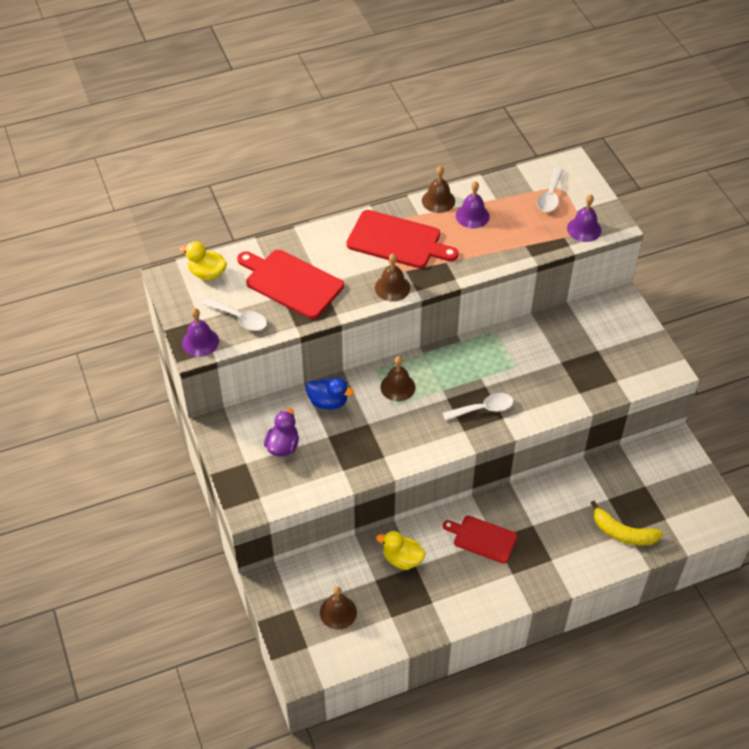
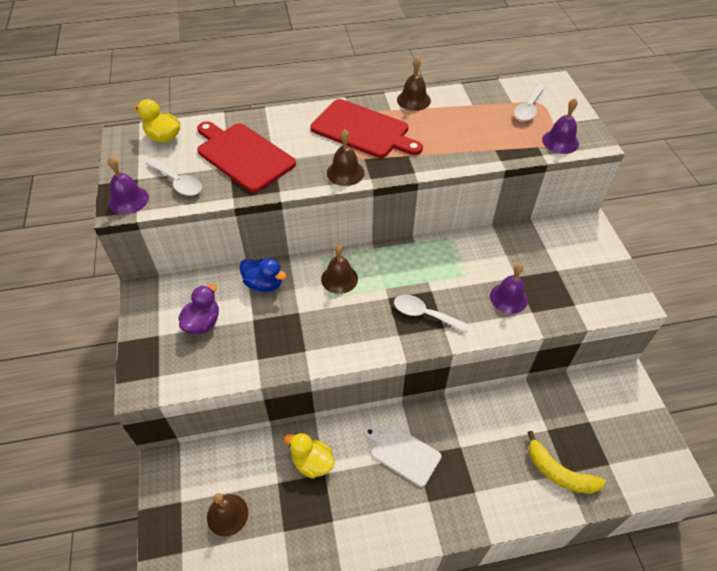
camera: 10 degrees right, 0 degrees up
white spoon [443,393,514,421] -> white spoon turned 150 degrees counterclockwise [394,295,470,333]
red cutting board [443,516,517,564] -> white cutting board [364,425,442,487]
purple bell [456,181,490,228] -> purple bell moved to [490,264,528,314]

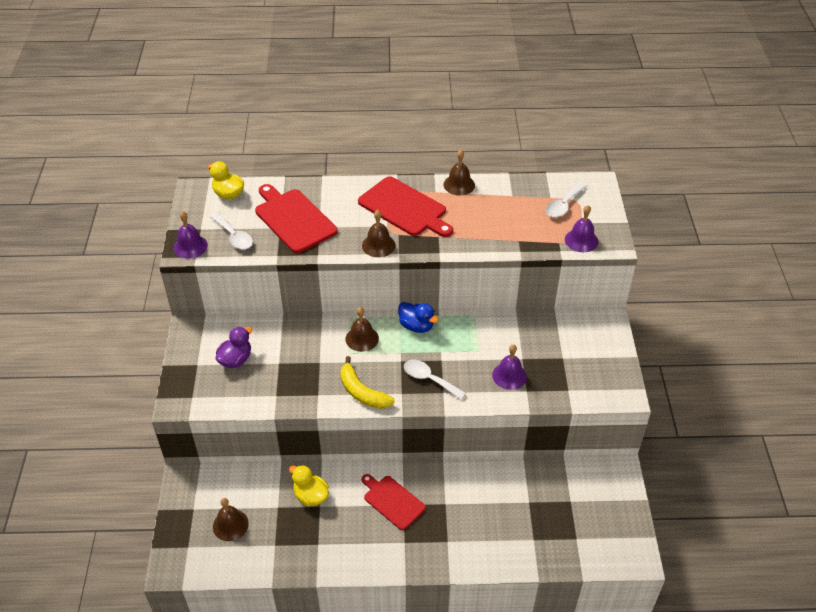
camera: 10 degrees right, 5 degrees down
blue duck [239,258,287,292] -> blue duck moved to [398,302,439,333]
white cutting board [364,425,442,487] -> red cutting board [362,474,426,530]
yellow banana [527,431,606,494] -> yellow banana moved to [340,356,395,409]

